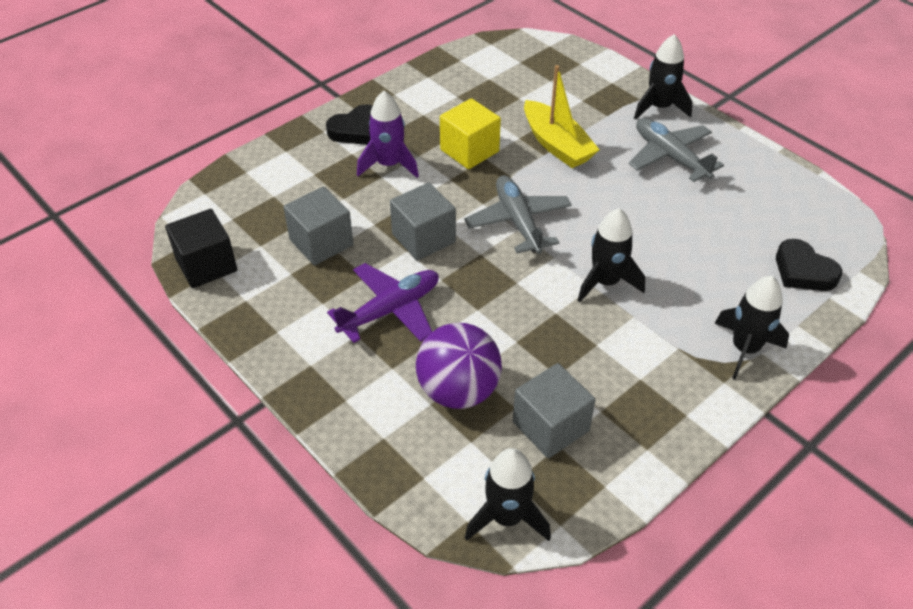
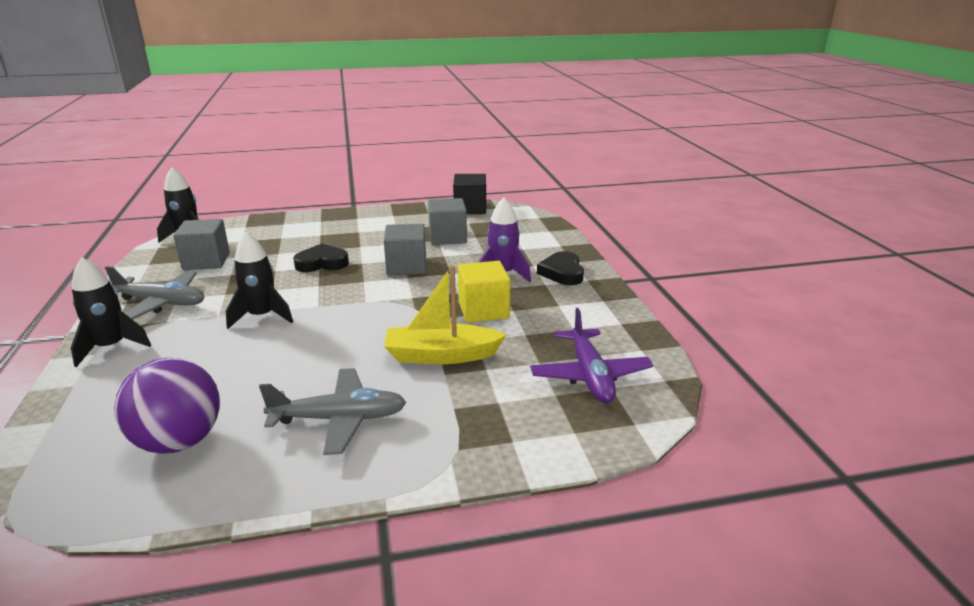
camera: 120 degrees right, 20 degrees down
purple plane [327,263,439,343] -> purple plane moved to [530,308,653,403]
purple ball [416,323,502,409] -> purple ball moved to [114,358,220,454]
grey plane [464,175,572,254] -> grey plane moved to [105,266,204,320]
black rocket [634,34,692,120] -> none
black heart [776,239,842,291] -> black heart moved to [293,244,349,272]

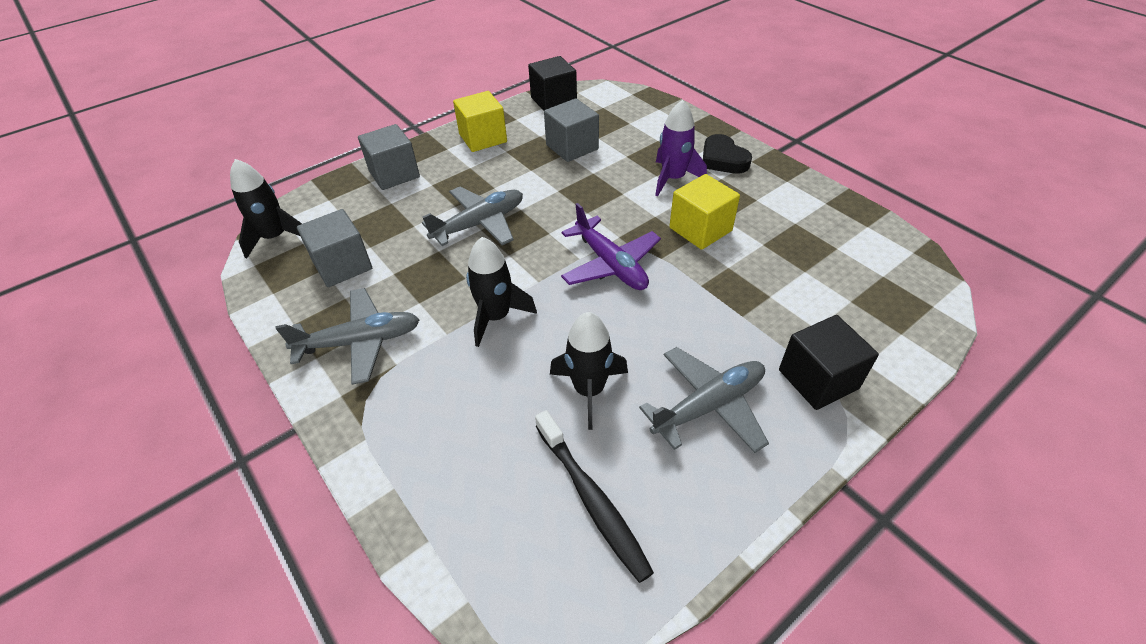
camera: 25 degrees left, 20 degrees up
black rocket [71,257,151,367] -> black rocket moved to [550,312,628,430]
purple ball [114,358,220,454] -> black toothbrush [535,410,654,583]
black heart [293,244,349,272] -> grey plane [422,187,523,246]
grey cube [384,224,426,275] -> grey cube moved to [358,124,420,190]
yellow boat [384,265,506,364] -> none
purple plane [530,308,653,403] -> purple plane moved to [561,203,661,290]
none -> yellow cube [453,91,507,152]
none -> black cube [779,315,879,410]

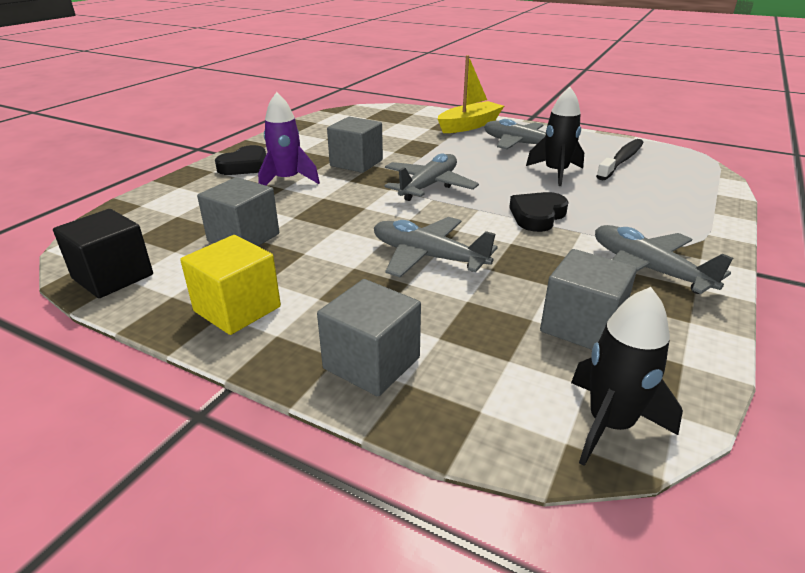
camera: 115 degrees left, 15 degrees down
black rocket [466,237,537,347] -> black heart [509,192,568,232]
purple plane [561,203,661,290] -> grey plane [384,154,479,201]
yellow cube [669,174,740,250] -> grey cube [327,117,383,173]
black cube [779,315,879,410] -> yellow boat [438,55,504,133]

